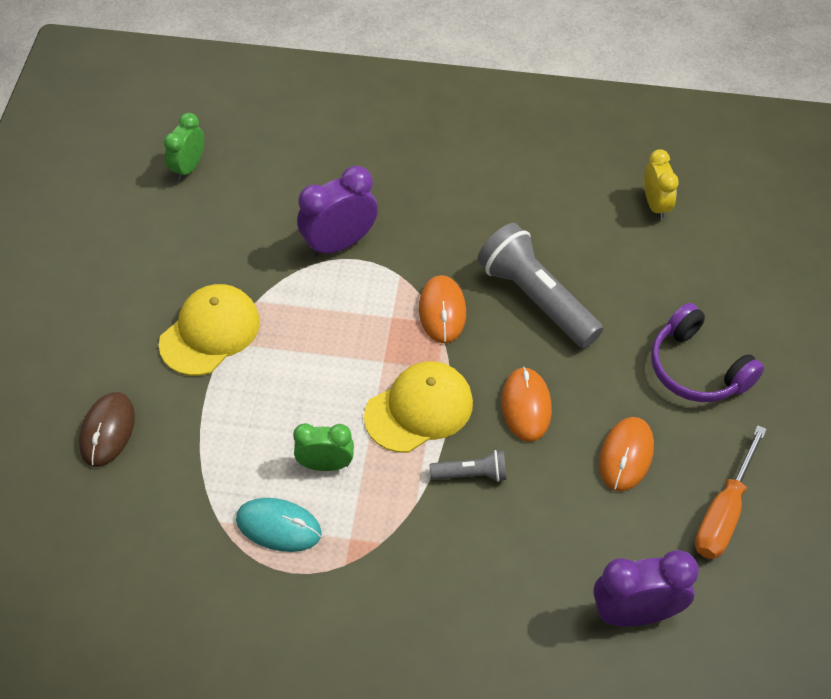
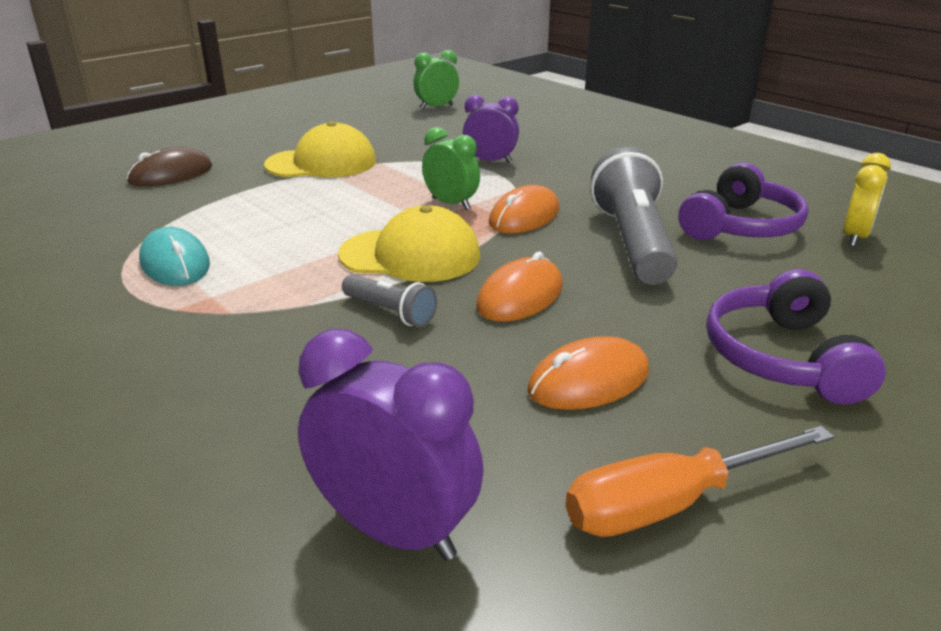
camera: 40 degrees right, 25 degrees down
green clock [293,423,354,471] -> green clock moved to [422,127,480,210]
purple clock [297,166,378,257] -> purple clock [463,95,519,163], size x0.66
none -> purple headphones [679,162,809,240]

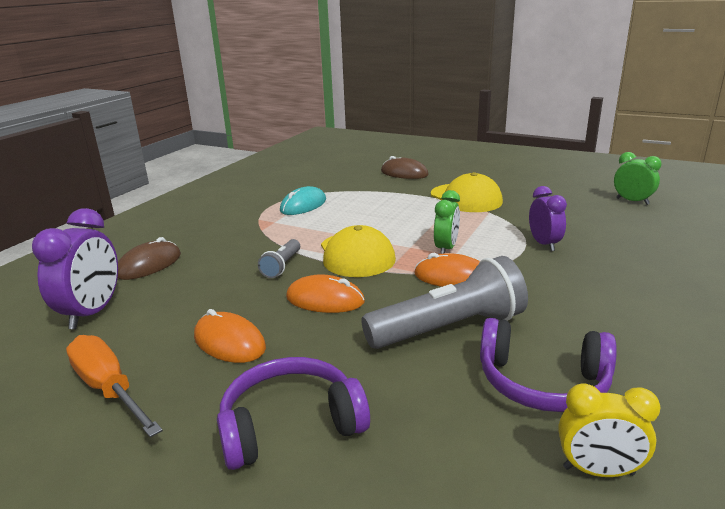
camera: 70 degrees right, 5 degrees down
none -> brown mouse [118,237,181,280]

